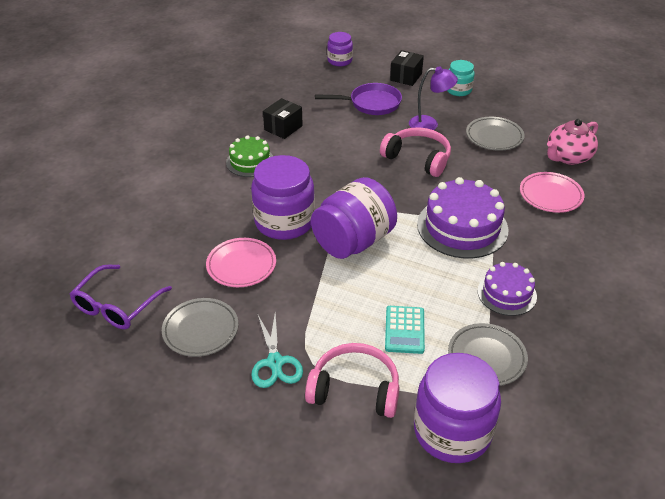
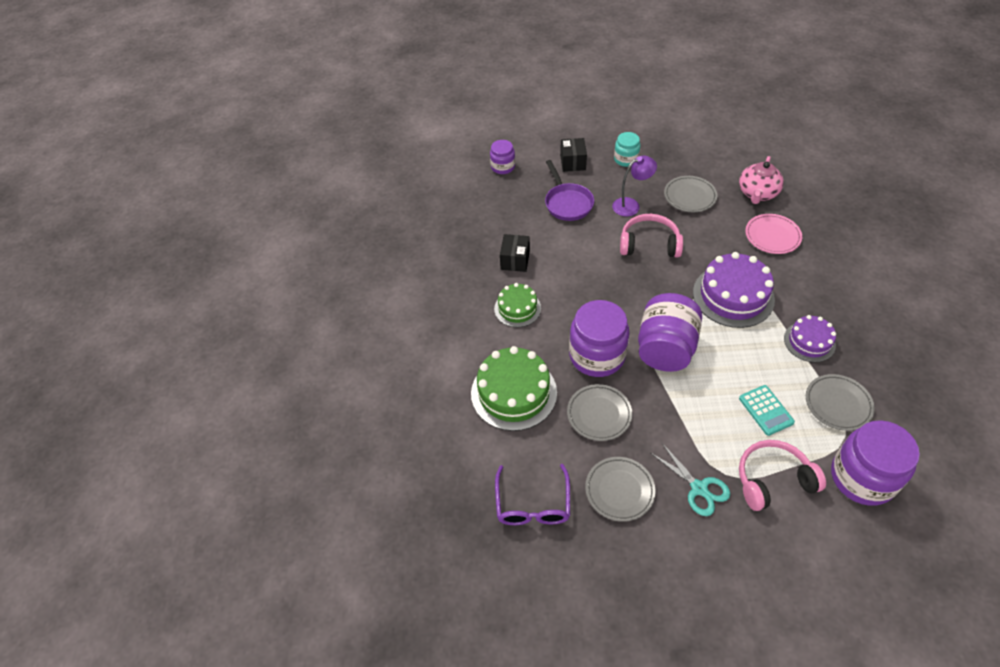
camera: 25 degrees left, 10 degrees up
pink plate [206,238,276,287] -> grey plate [567,384,632,441]
purple pan [315,83,402,115] -> purple pan turned 105 degrees clockwise [545,160,594,221]
none -> green cake [471,346,557,431]

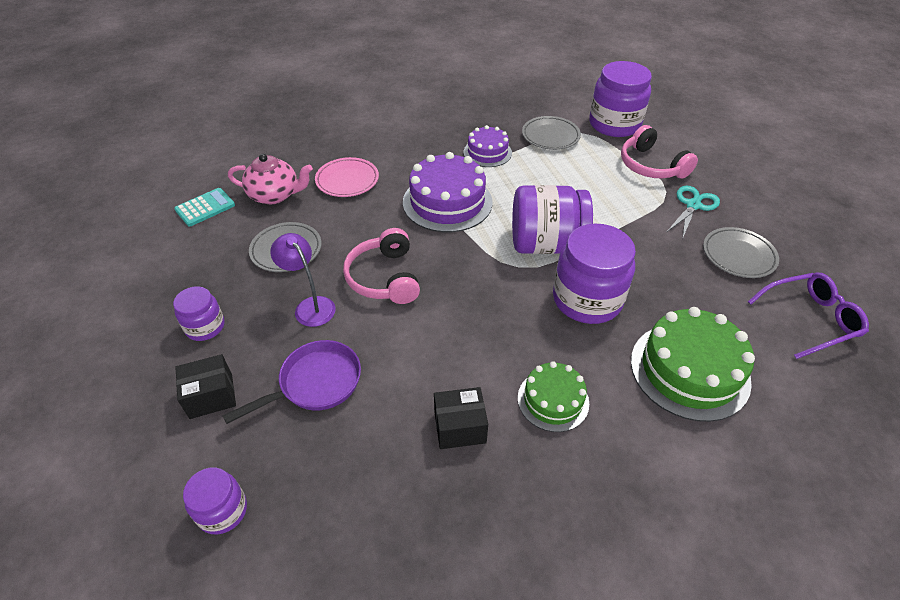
camera: 110 degrees left, 5 degrees down
grey plate [567,384,632,441] -> none
turquoise jar [614,132,640,167] -> purple jar [173,286,225,341]
turquoise calculator [739,385,795,436] -> turquoise calculator moved to [174,188,235,227]

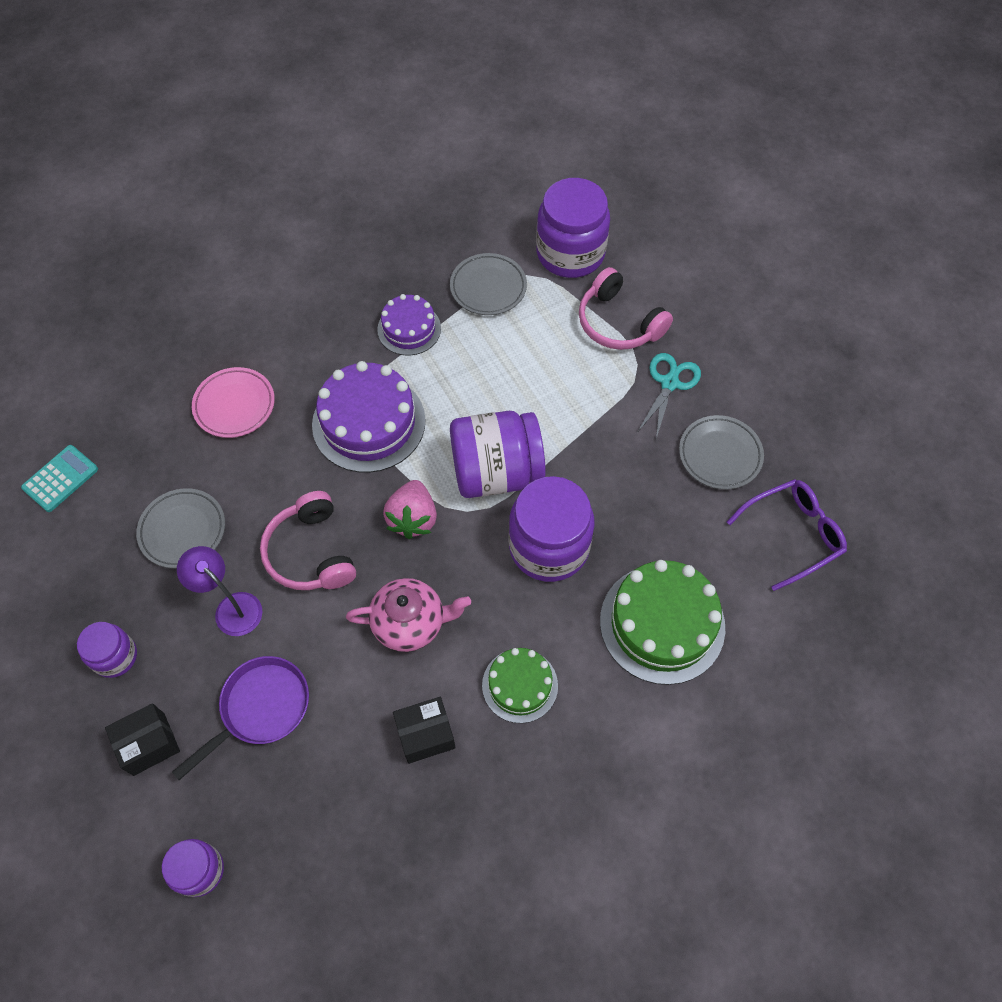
camera: 10 degrees left, 15 degrees up
pink teapot [228,154,313,204] -> pink teapot moved to [346,578,471,652]
none -> pink strawberry [383,480,437,539]

